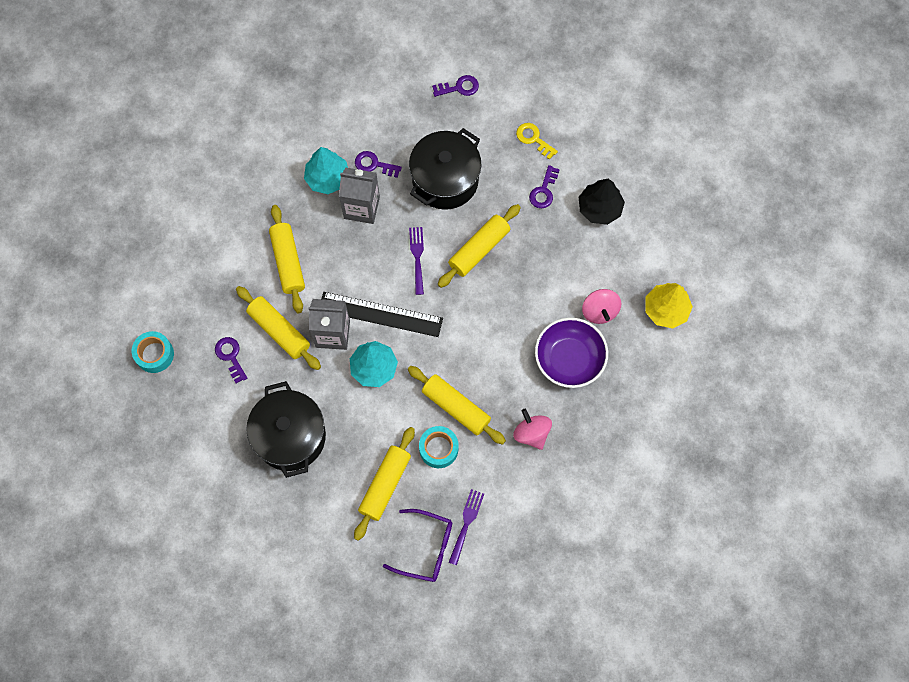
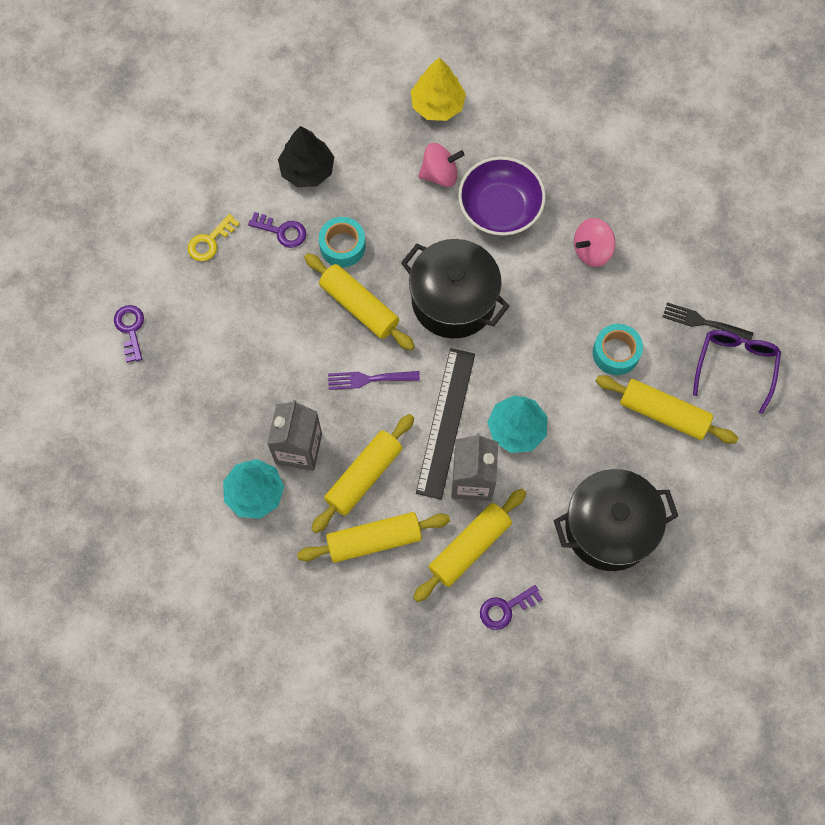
camera: 90 degrees left, 0 degrees up
turquoise tape [132,331,174,373] -> turquoise tape moved to [319,217,366,267]
purple key [355,151,402,178] -> none
yellow rolling pin [408,366,506,445] -> yellow rolling pin moved to [311,414,414,533]
black pot [409,128,482,210] -> black pot moved to [401,239,510,338]
purple fork [448,489,484,565] -> black fork [663,302,753,341]

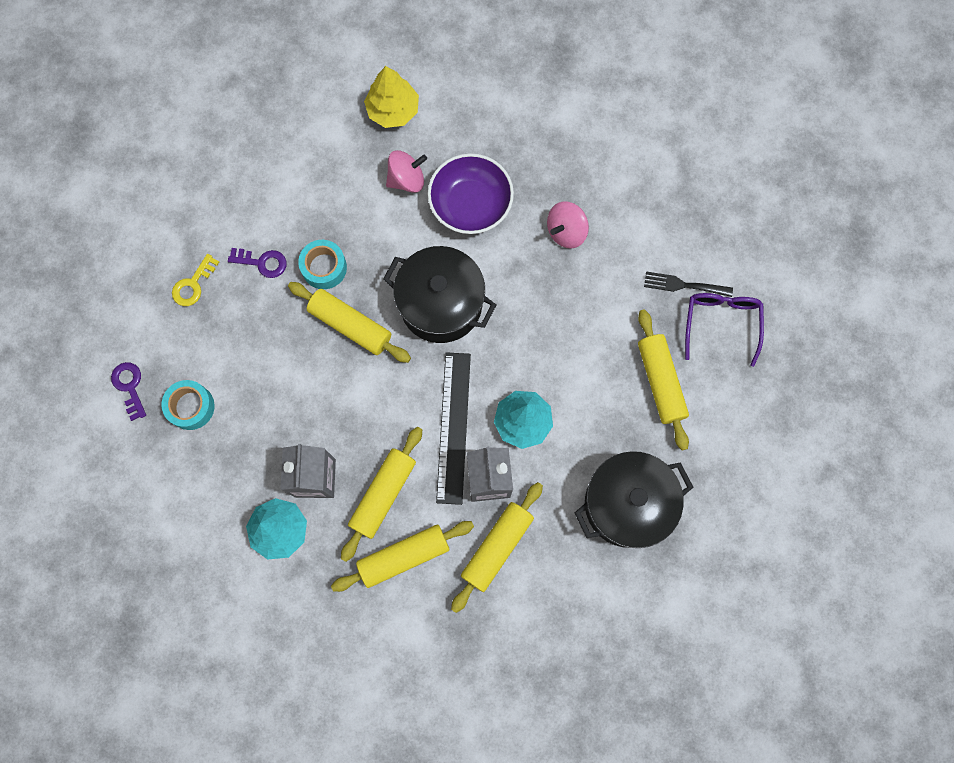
camera: 10 degrees left, 5 degrees up
black tree [278,126,334,187] -> none
purple fork [328,371,420,390] -> none
purple key [480,585,543,630] -> none
turquoise tape [593,324,643,375] -> turquoise tape moved to [162,380,215,430]
yellow rolling pin [596,375,738,444] -> yellow rolling pin turned 60 degrees clockwise [638,309,689,451]

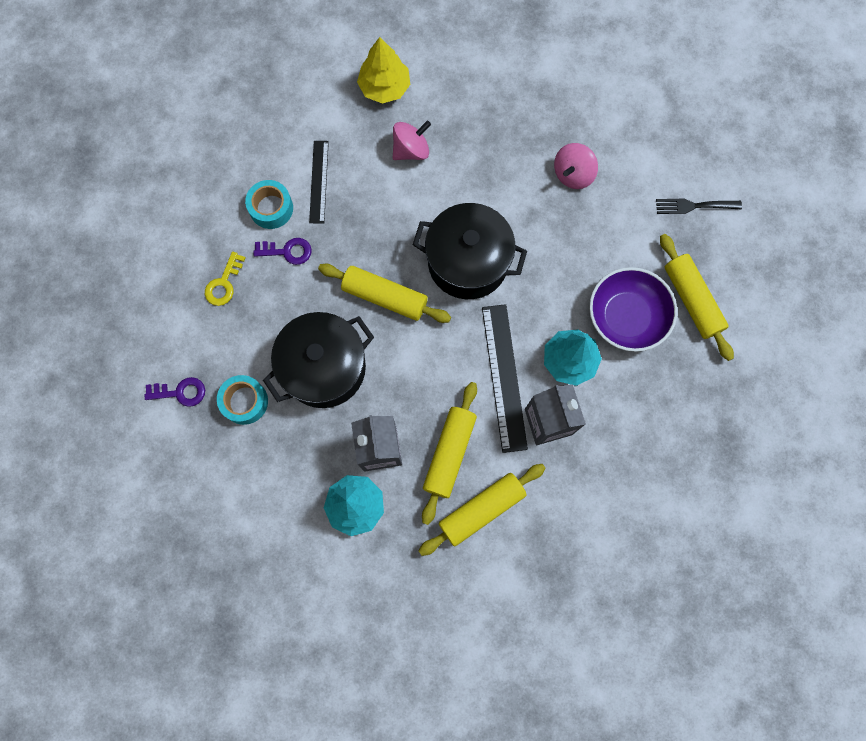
camera: 10 degrees left, 0 degrees up
purple key [111,362,146,421] -> purple key turned 120 degrees clockwise [145,377,205,407]
turquoise tape [298,240,347,289] -> turquoise tape moved to [245,180,293,229]
purple bowl [428,153,514,234] -> purple bowl moved to [589,267,677,352]
yellow rolling pin [451,482,543,613] -> none
black pot [575,451,693,548] -> black pot moved to [263,312,374,408]
purple glasses [685,293,764,367] -> none
none -> black ruler [309,141,329,224]

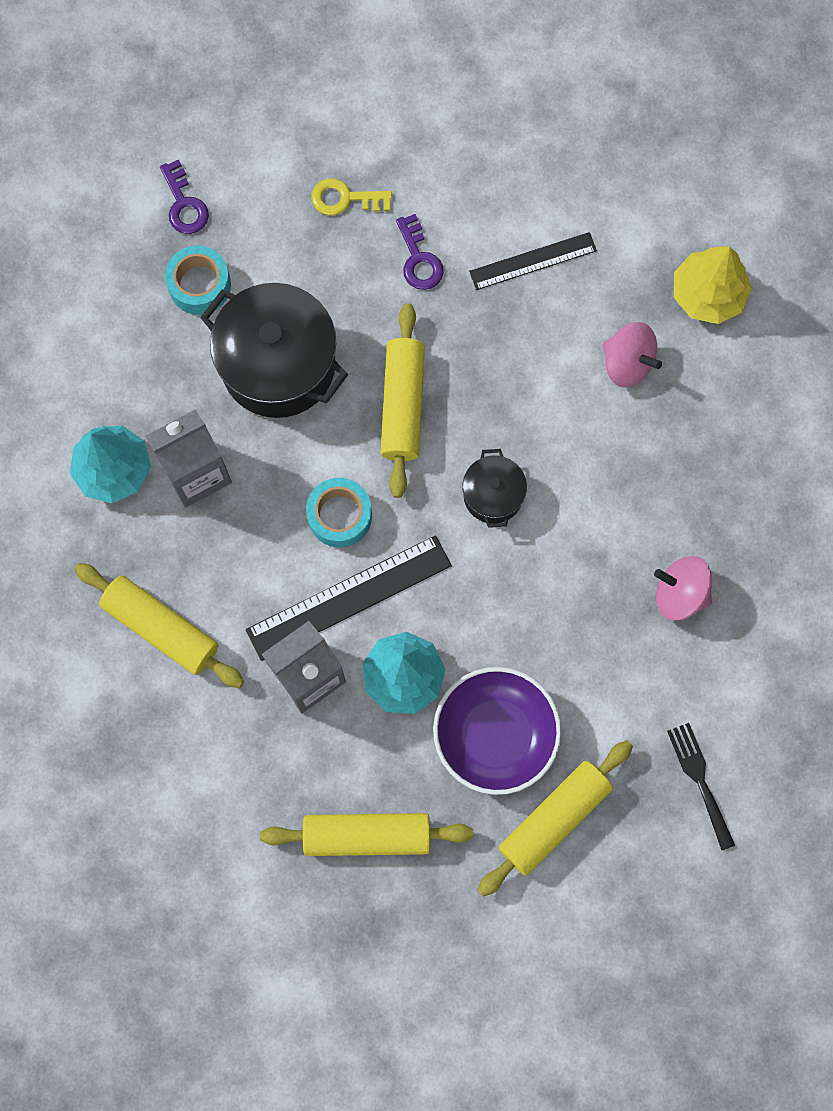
camera: 70 degrees right, 0 degrees up
turquoise tape [245,180,293,229] -> turquoise tape moved to [306,478,372,547]
black pot [413,203,527,299] -> black pot [462,449,527,528], size x0.51
yellow rolling pin [422,382,477,525] -> yellow rolling pin moved to [260,813,473,856]

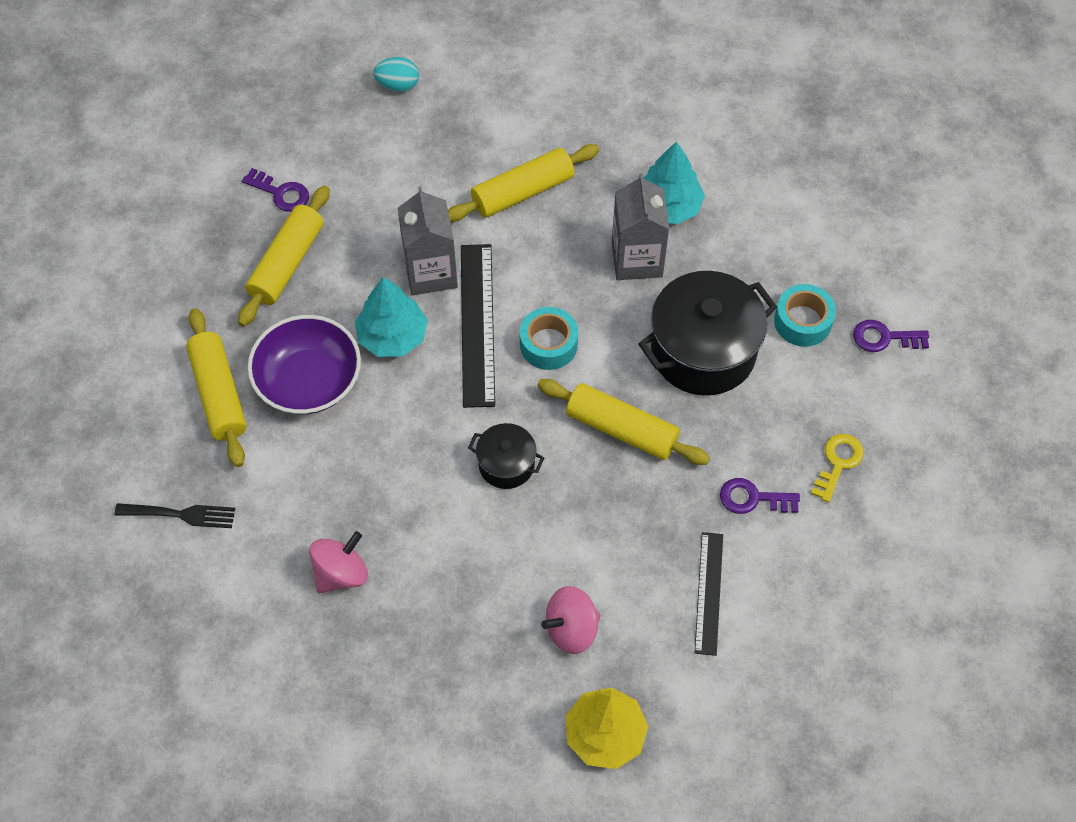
camera: 115 degrees right, 15 degrees down
none -> purple key [242,168,309,212]
none -> turquoise egg [373,57,419,92]

